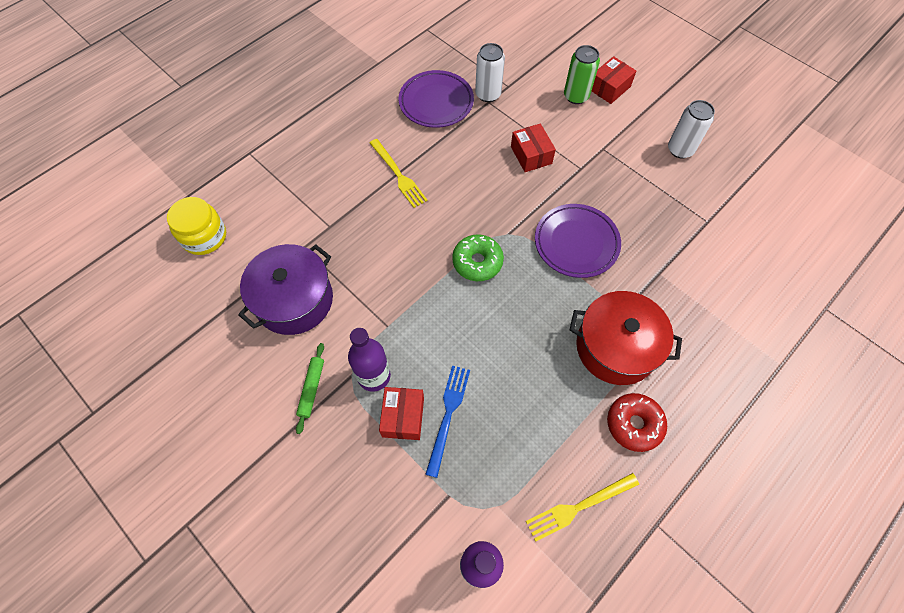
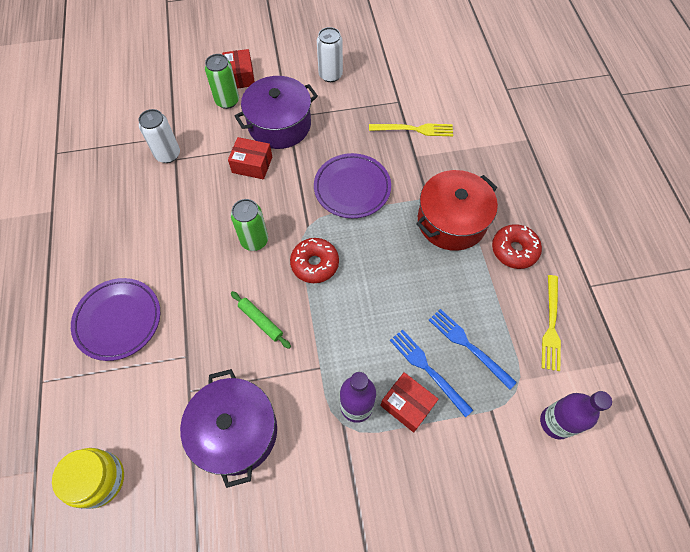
camera: 55 degrees left, 0 degrees up
green rolling pin [296,343,324,434] -> green rolling pin moved to [231,291,291,349]
yellow fork [370,139,428,208] -> yellow fork moved to [369,123,453,136]
purple plate [399,70,474,128] -> purple plate moved to [71,278,160,361]
green donut [452,235,504,281] -> red donut [290,238,339,283]
none -> green can [231,199,268,251]
none -> purple pot [235,76,318,149]
none -> blue fork [429,309,517,390]

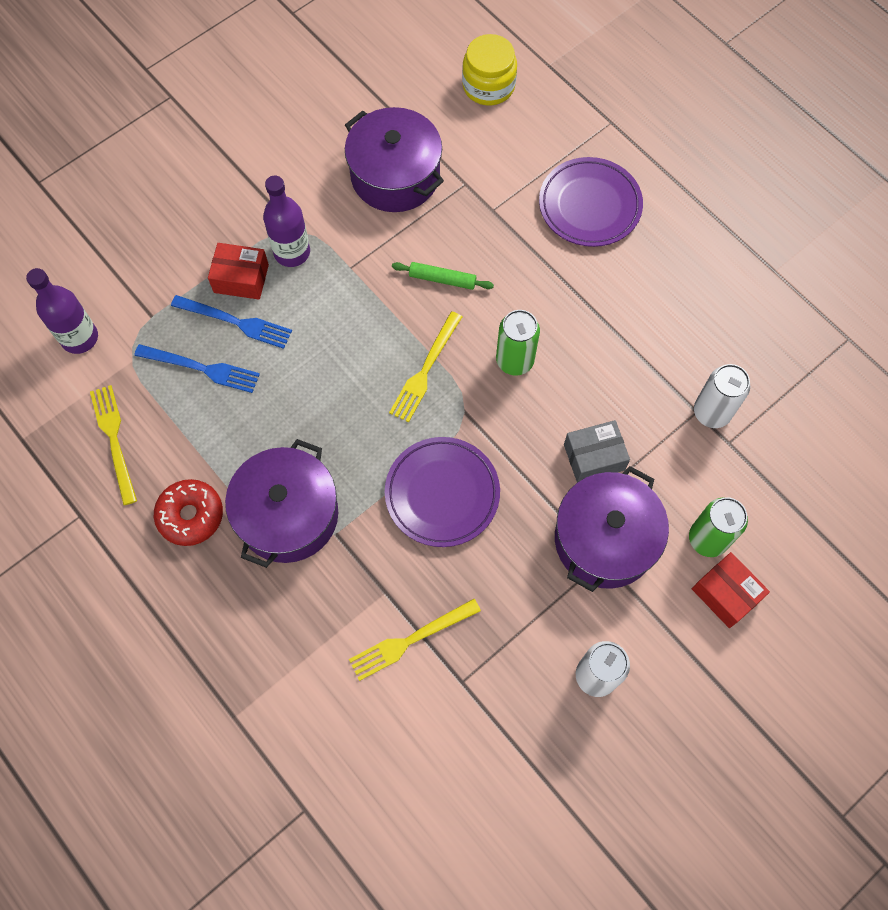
camera: 150 degrees right, 5 degrees up
red box [228,137,272,179] -> grey box [564,420,630,483]
red donut [290,238,339,283] -> yellow fork [389,311,462,422]
red pot [416,170,498,251] -> purple pot [225,439,338,568]

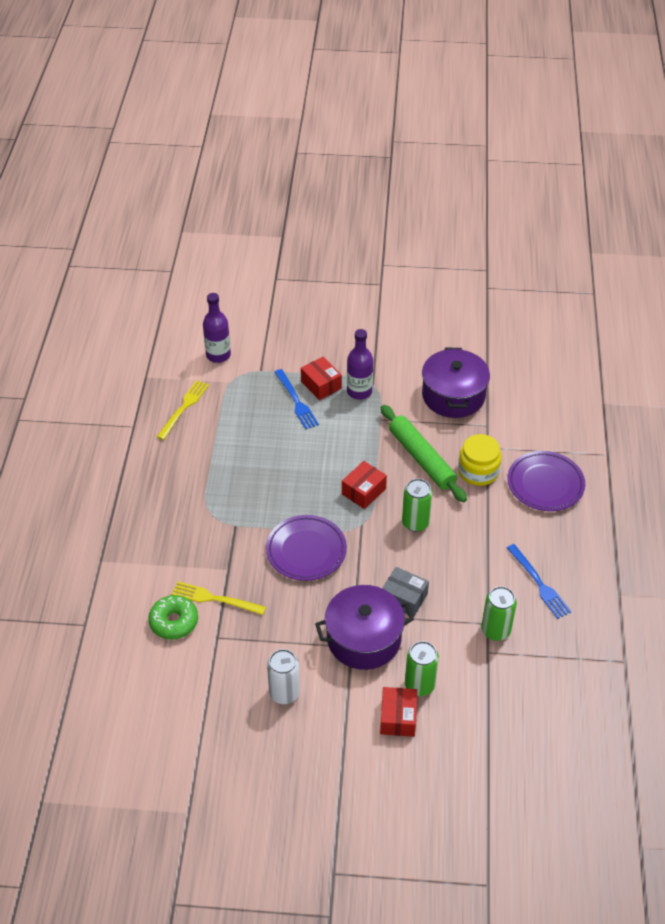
camera: 45 degrees right, 20 degrees down
blue fork [134,344,260,393] -> blue fork moved to [507,544,572,619]
red donut [154,479,223,546] -> none
purple pot [225,439,338,568] -> none
yellow fork [389,311,462,422] -> red box [342,461,387,509]
green rolling pin [392,262,494,290] -> green rolling pin [381,405,467,502], size x1.96
yellow jar [462,34,517,105] -> yellow jar moved to [458,434,501,486]
white can [694,364,750,428] -> green can [481,586,517,641]
none -> green donut [148,595,198,640]

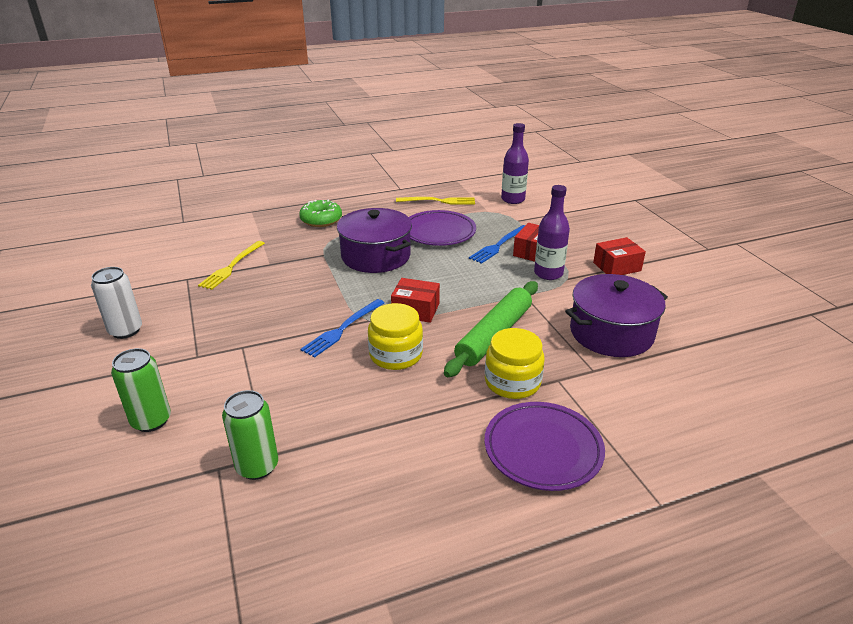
camera: 65 degrees right, 15 degrees down
green donut [148,595,198,640] -> green donut moved to [299,199,342,227]
yellow fork [171,581,266,615] -> yellow fork turned 150 degrees counterclockwise [198,241,265,290]
purple plate [266,515,347,581] -> purple plate moved to [409,210,476,246]
purple pot [315,585,414,670] -> purple pot moved to [337,208,412,273]
red box [380,687,417,737] -> red box moved to [593,237,646,275]
grey box [382,567,429,617] -> none
green can [402,479,433,532] -> yellow jar [368,303,423,370]
blue fork [507,544,572,619] -> blue fork moved to [301,299,384,358]

